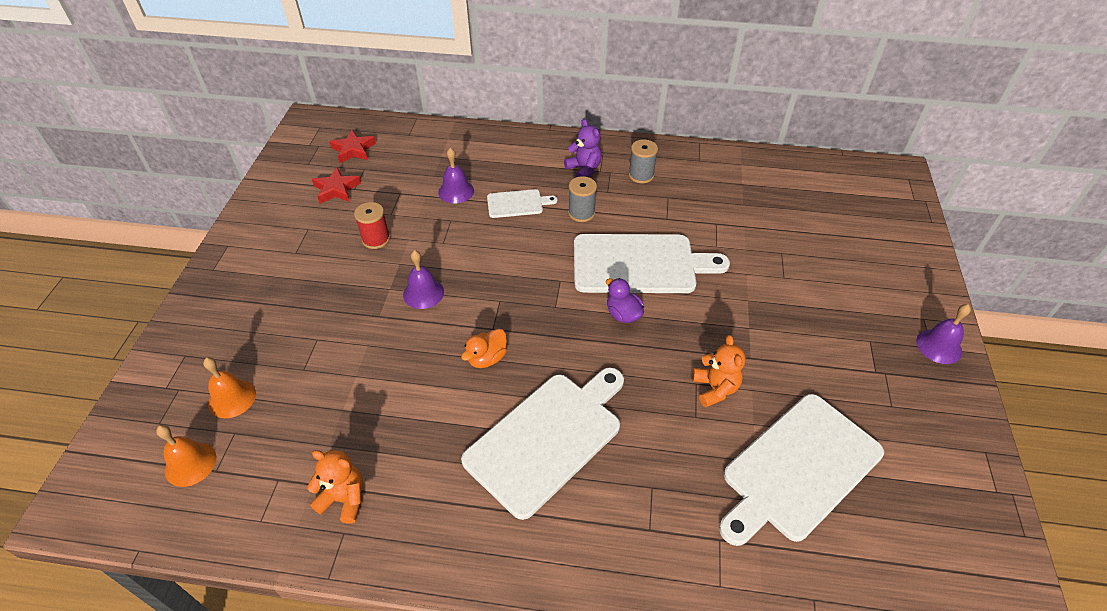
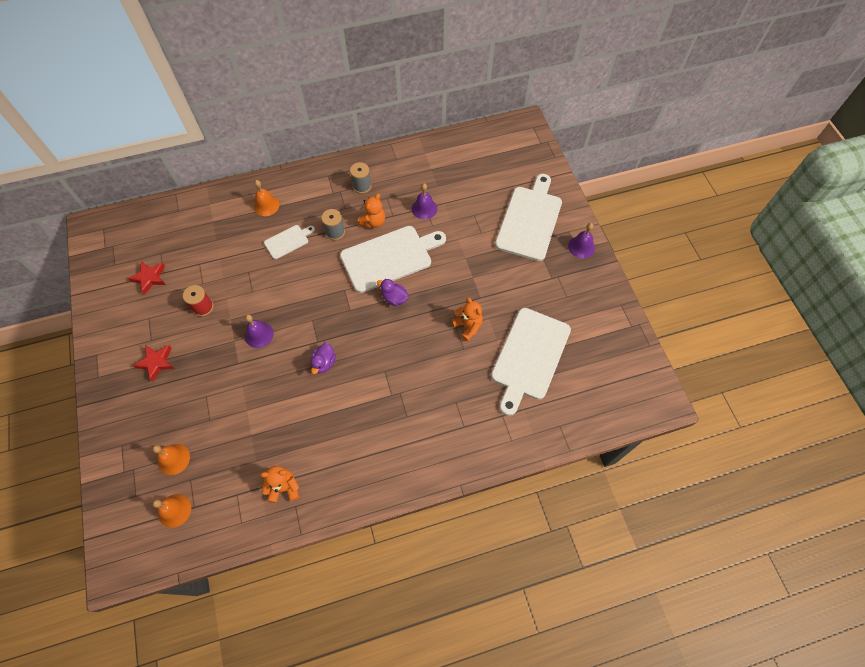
camera: 25 degrees left, 15 degrees up
red star [329,130,376,163] -> red star moved to [133,345,174,382]
purple bell [438,148,474,204] -> purple bell moved to [412,183,437,219]
orange duck [461,328,507,368] -> purple duck [310,343,336,374]
white cutting board [461,367,624,520] -> white cutting board moved to [495,174,562,261]
purple teddy bear [564,119,602,177] -> none
none -> orange bell [254,180,280,216]
none -> orange teddy bear [357,194,385,228]

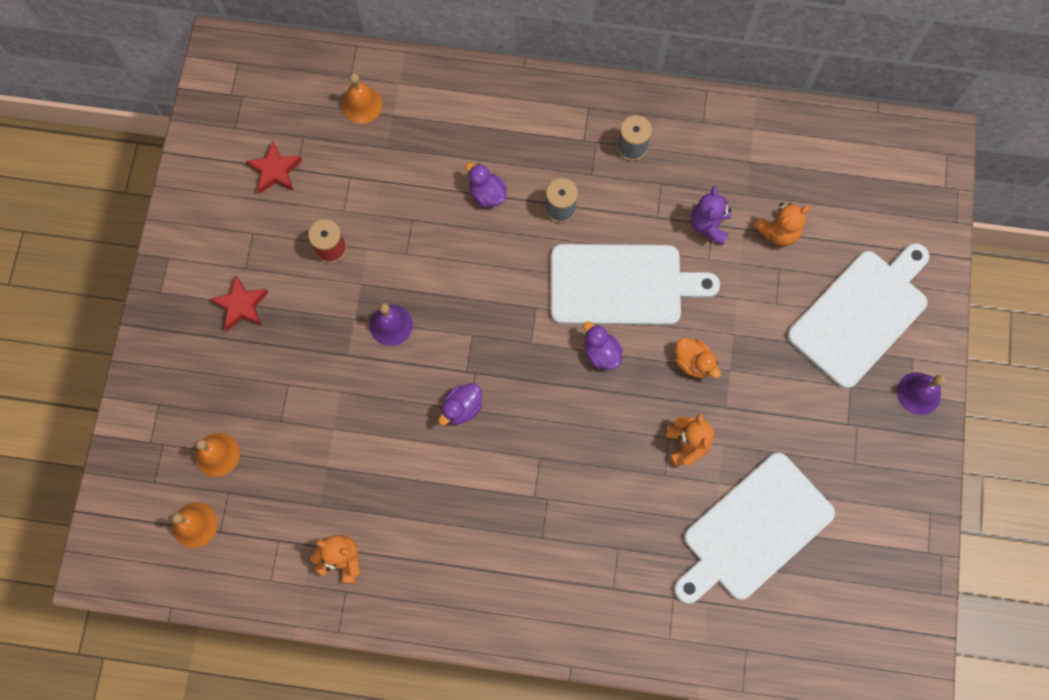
camera: 25 degrees right, 10 degrees up
orange bell [254,180,280,216] -> orange bell moved to [342,73,383,124]
white cutting board [264,225,315,259] -> purple duck [465,163,507,207]
orange teddy bear [357,194,385,228] -> orange teddy bear moved to [754,203,810,246]
purple bell [412,183,437,219] -> purple teddy bear [691,186,731,245]
none -> orange duck [675,338,721,378]

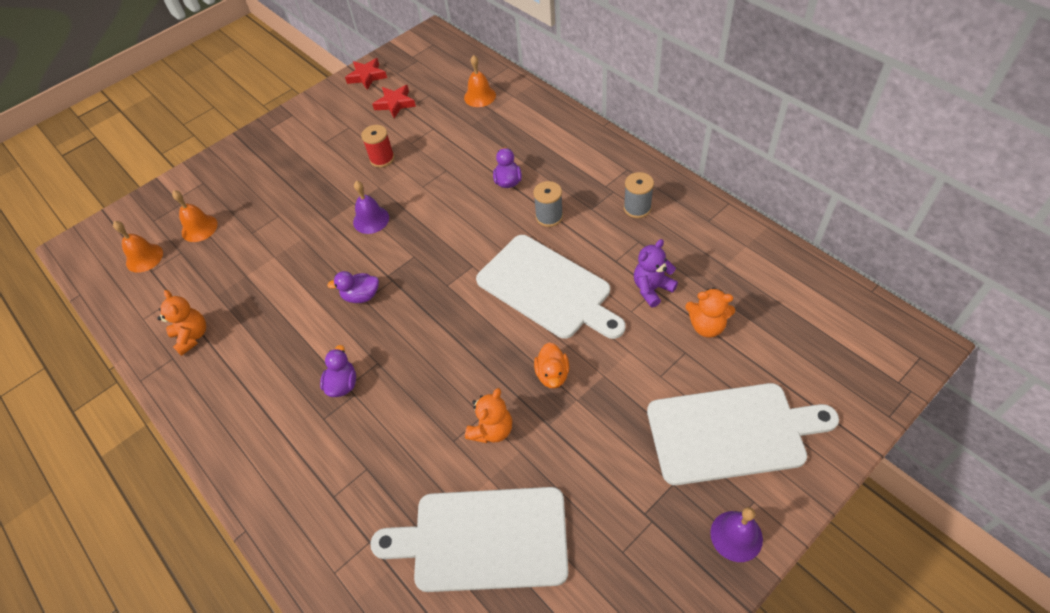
camera: 45 degrees right, 20 degrees down
red star [210,275,269,331] -> red star moved to [345,58,387,90]
purple duck [584,322,623,370] -> purple duck moved to [320,345,356,397]

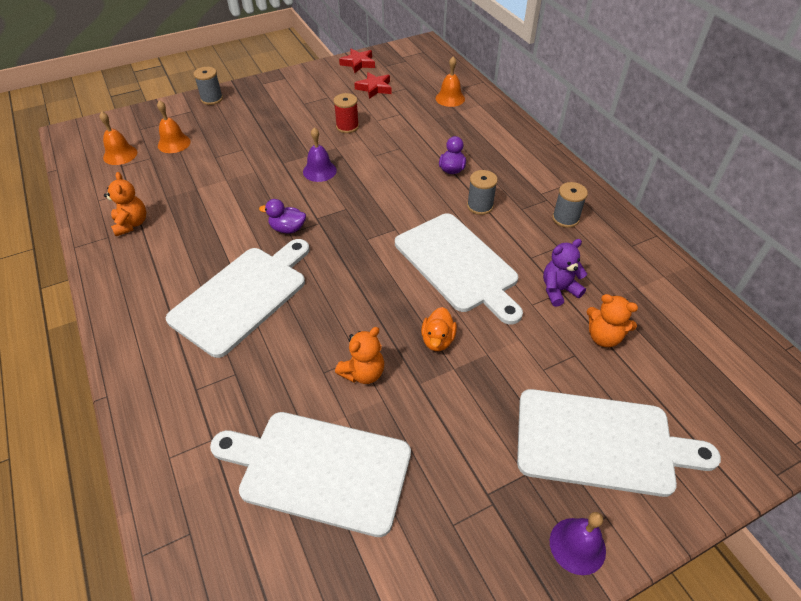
camera: 10 degrees right, 5 degrees down
purple duck [320,345,356,397] -> white cutting board [166,239,310,358]
none -> grey spool [194,67,223,105]

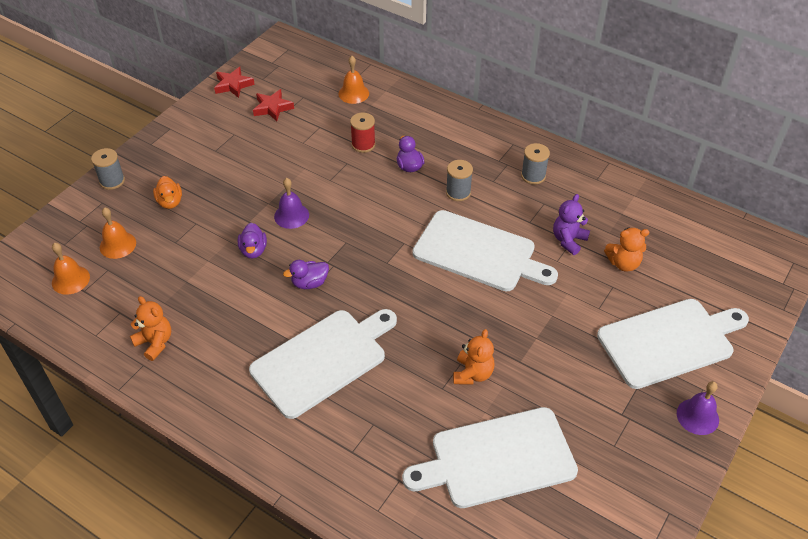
camera: 30 degrees left, 0 degrees up
white cutting board [166,239,310,358] -> white cutting board turned 45 degrees clockwise [249,309,397,419]
red spool [334,93,359,133] -> red spool moved to [350,113,376,153]
orange duck [421,307,457,351] -> orange duck moved to [153,176,182,209]
none -> purple duck [238,223,267,258]

